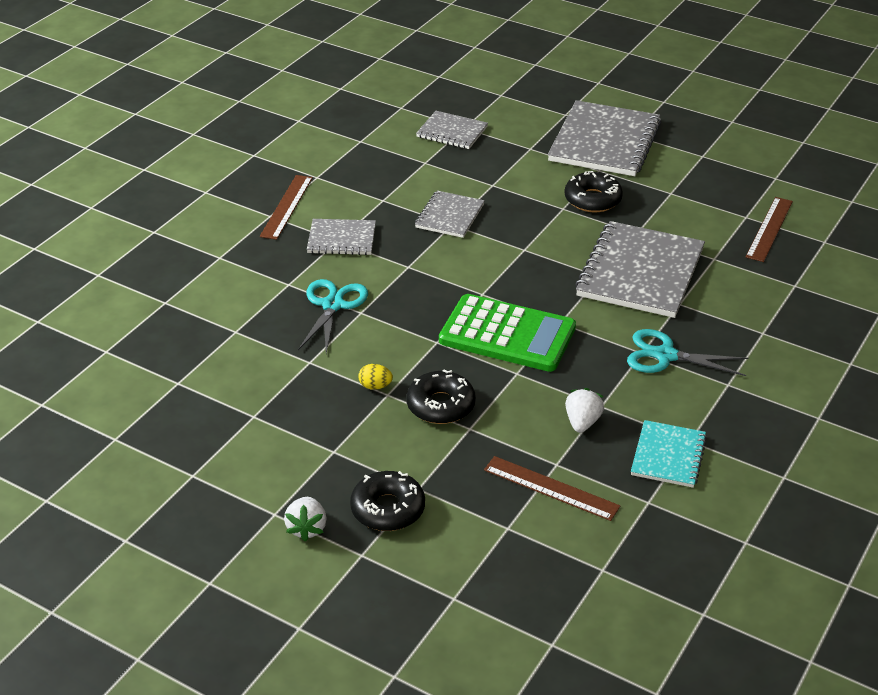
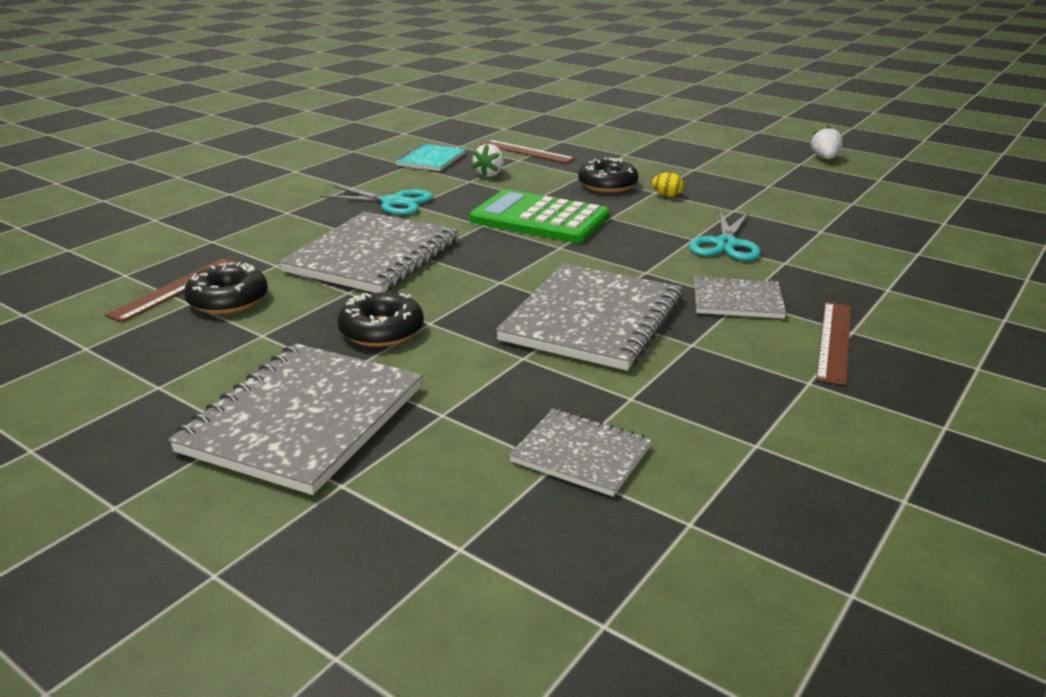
camera: 175 degrees left, 10 degrees down
white strawberry [284,497,327,541] -> white strawberry moved to [811,126,843,159]
black donut [350,471,425,531] -> black donut moved to [184,262,268,314]
grey notebook [415,190,485,238] -> grey notebook [496,264,683,371], size x1.85

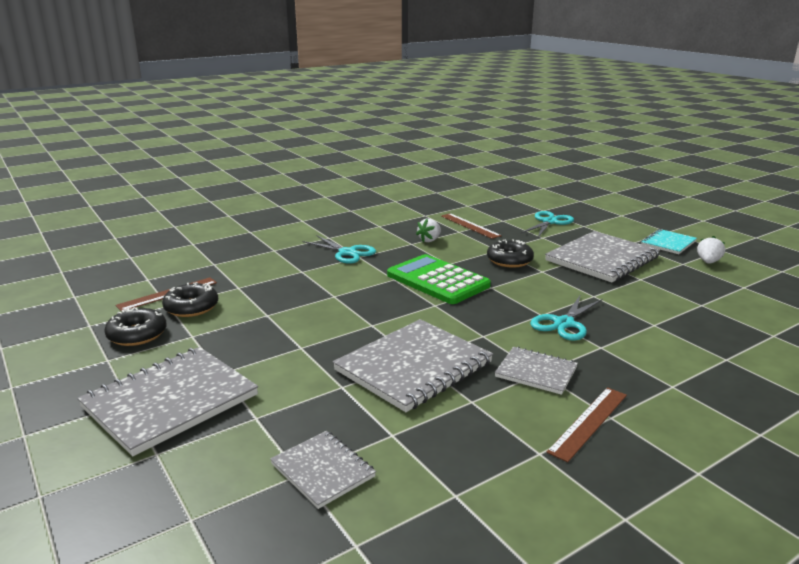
camera: 20 degrees right, 5 degrees down
grey notebook [279,212,458,293] -> grey notebook moved to [545,231,660,283]
black donut [338,292,424,347] -> black donut moved to [104,307,167,346]
turquoise notebook [395,144,466,171] -> turquoise notebook moved to [641,229,697,254]
yellow egg [652,172,684,197] -> none
none -> turquoise scissors [521,211,574,237]

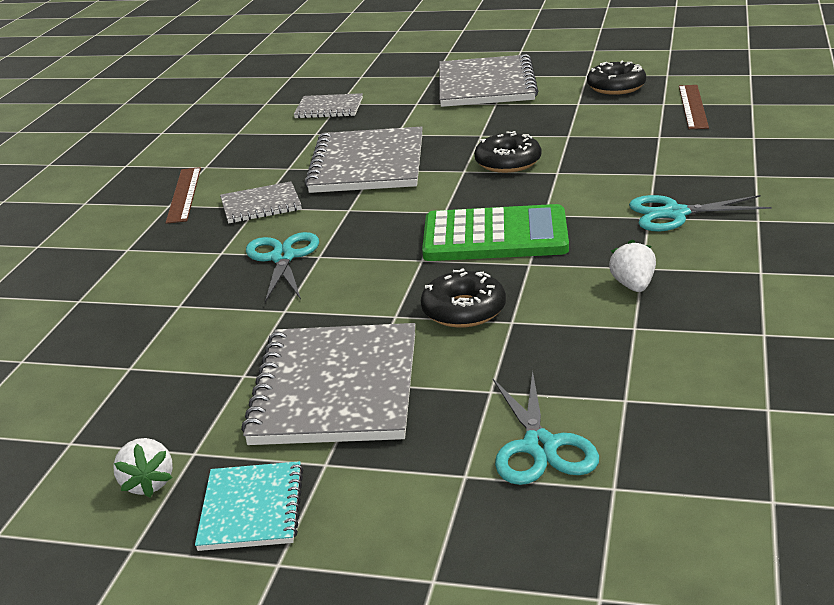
camera: 140 degrees right, 5 degrees up
black donut [162,282,218,317] -> black donut moved to [474,131,541,173]
brown ruler [441,213,502,239] -> none

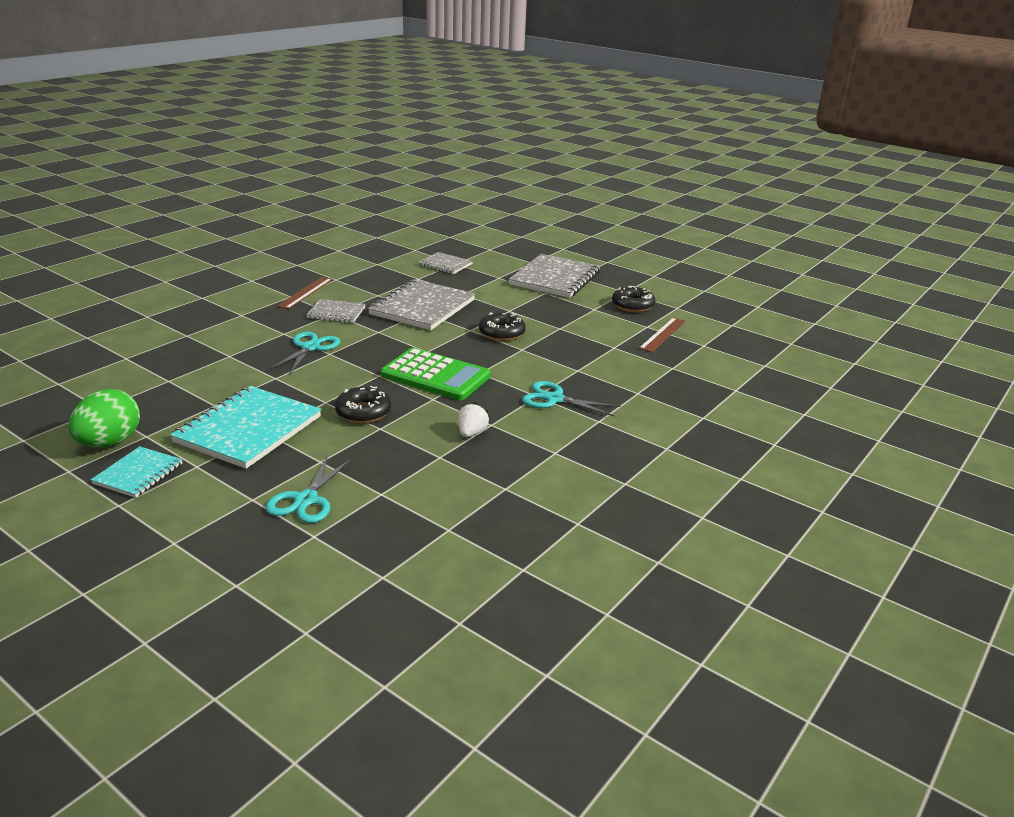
camera: 20 degrees right, 0 degrees up
white strawberry [113,438,173,497] -> green egg [69,389,140,448]
grey notebook [241,323,416,445] -> turquoise notebook [170,386,321,469]

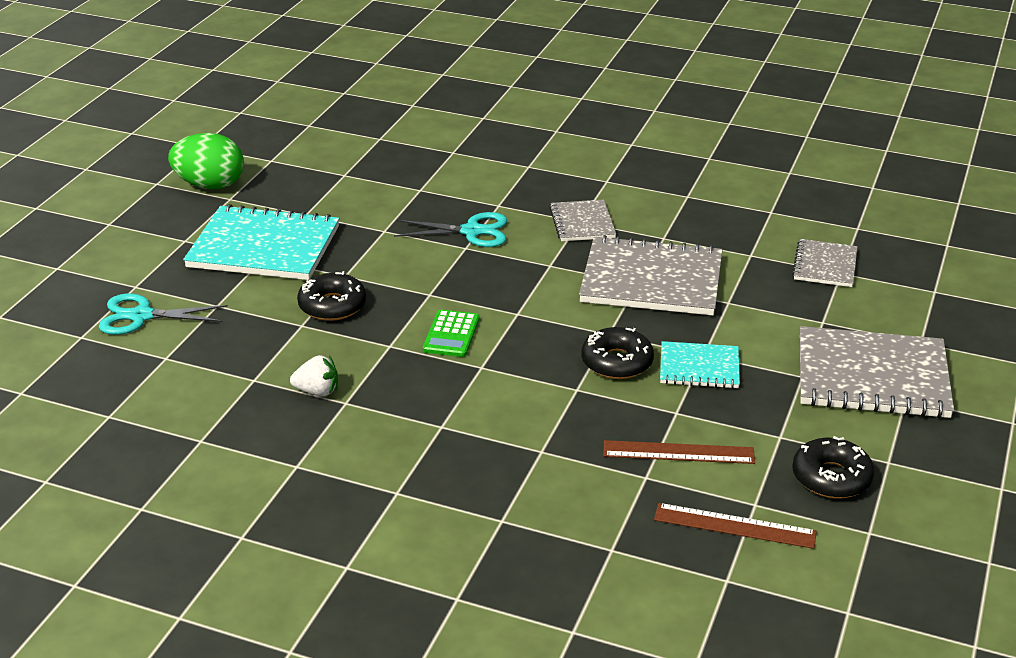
camera: 75 degrees right, 5 degrees up
turquoise notebook [91,446,182,498] -> turquoise notebook moved to [660,341,740,389]
brown ruler [277,277,332,309] -> brown ruler moved to [603,440,755,464]
green calculator [380,348,490,400] -> green calculator [423,310,479,357], size x0.53
turquoise scissors [522,381,620,416] -> none

